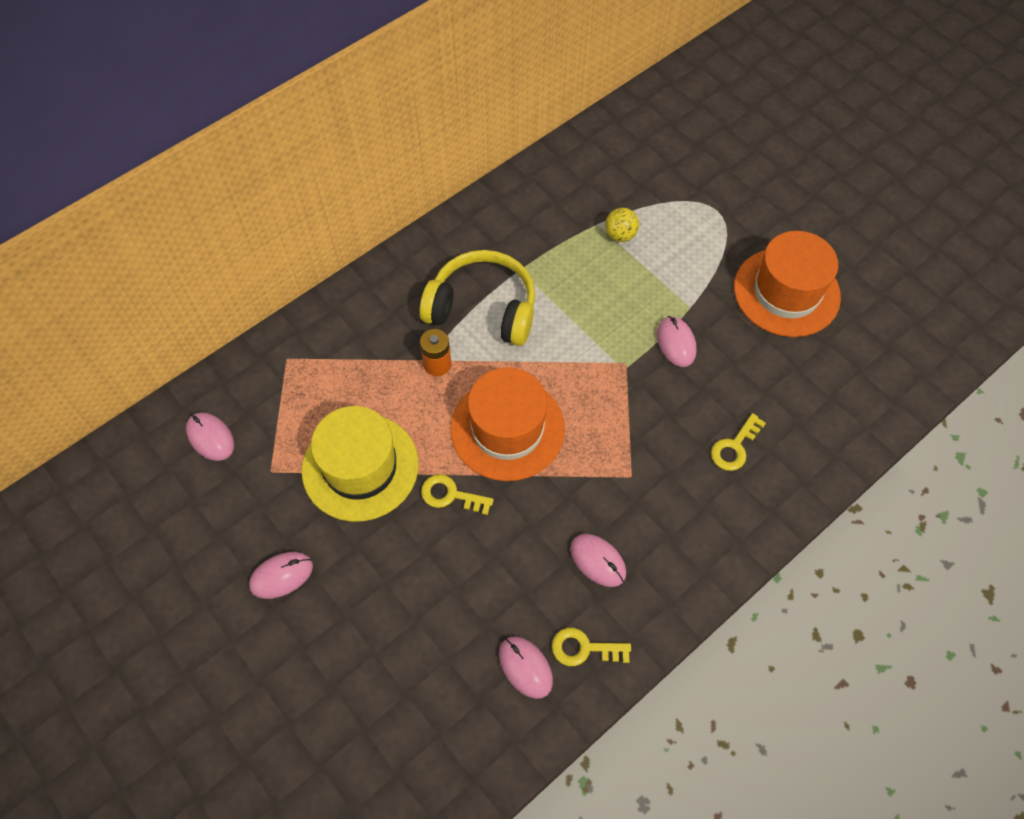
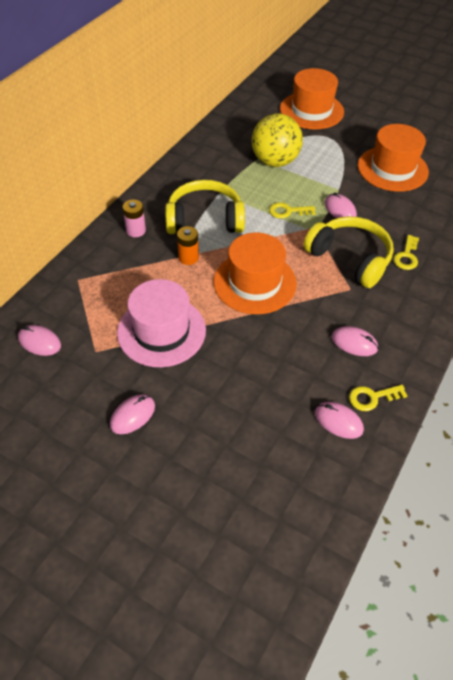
camera: 20 degrees left, 10 degrees down
yellow hat [301,406,419,522] -> pink hat [117,279,206,367]
yellow key [421,474,494,515] -> yellow key moved to [269,202,316,219]
yellow ball [605,208,639,242] -> yellow ball [252,113,303,167], size x2.18
none -> pink battery [123,200,146,237]
none -> orange hat [280,68,344,130]
none -> yellow headphones [303,216,394,288]

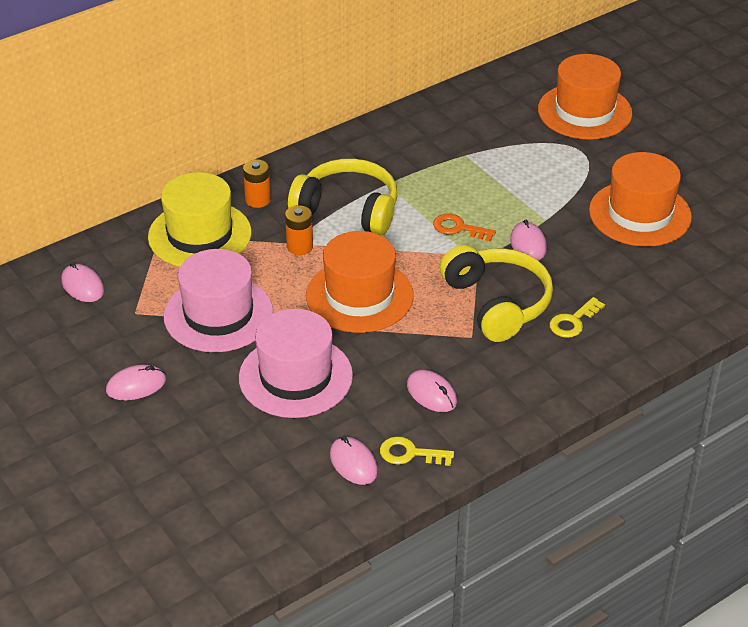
camera: 25 degrees right, 10 degrees down
pink battery [123,200,146,237] -> orange battery [243,159,271,208]
yellow ball [252,113,303,167] -> none
yellow key [269,202,316,219] -> orange key [433,214,496,241]
none -> yellow hat [148,172,252,267]
none -> pink hat [239,309,353,418]

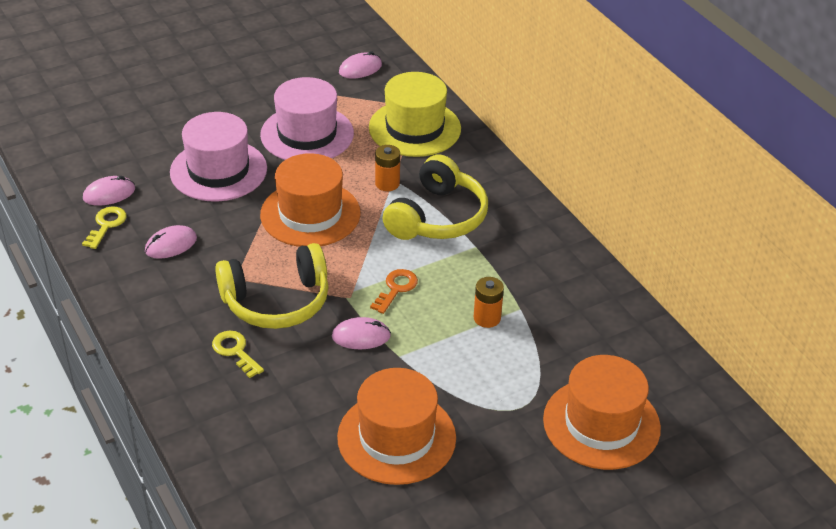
camera: 95 degrees right, 0 degrees up
pink mouse [106,365,166,400] -> none
orange battery [243,159,271,208] -> orange battery moved to [474,277,504,328]

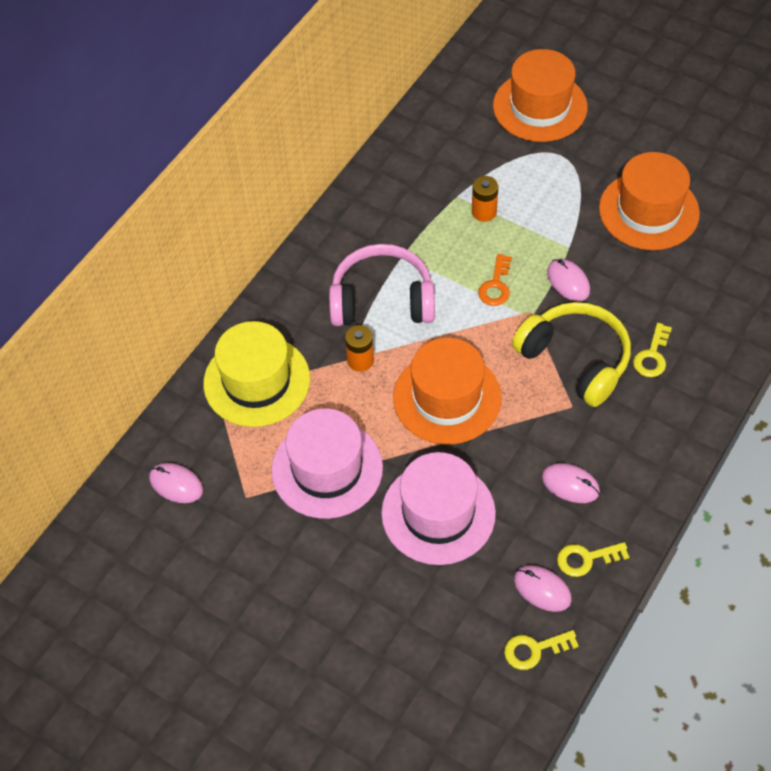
camera: 115 degrees left, 15 degrees up
orange key [370,269,418,314] -> orange key turned 75 degrees counterclockwise [478,254,512,306]
yellow headphones [383,154,488,240] -> pink headphones [329,244,435,326]
none -> yellow key [504,630,579,670]

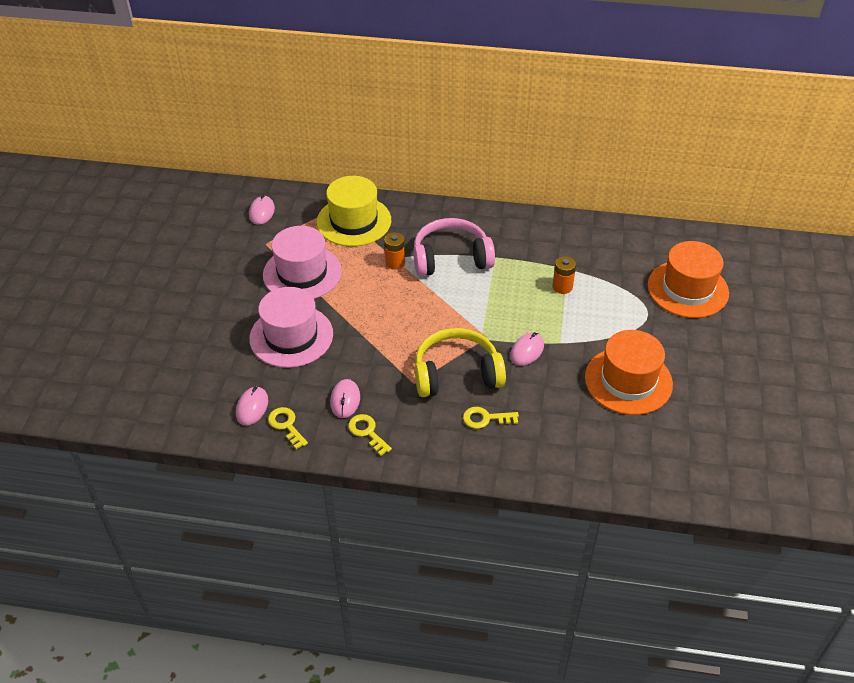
camera: 65 degrees right, 10 degrees down
pink headphones [329,244,435,326] -> pink headphones turned 75 degrees counterclockwise [413,218,495,276]
orange hat [393,338,502,444] -> none
orange key [478,254,512,306] -> none
yellow key [504,630,579,670] -> yellow key moved to [348,414,392,456]
yellow headphones [512,302,631,407] -> yellow headphones turned 120 degrees counterclockwise [415,328,506,397]

